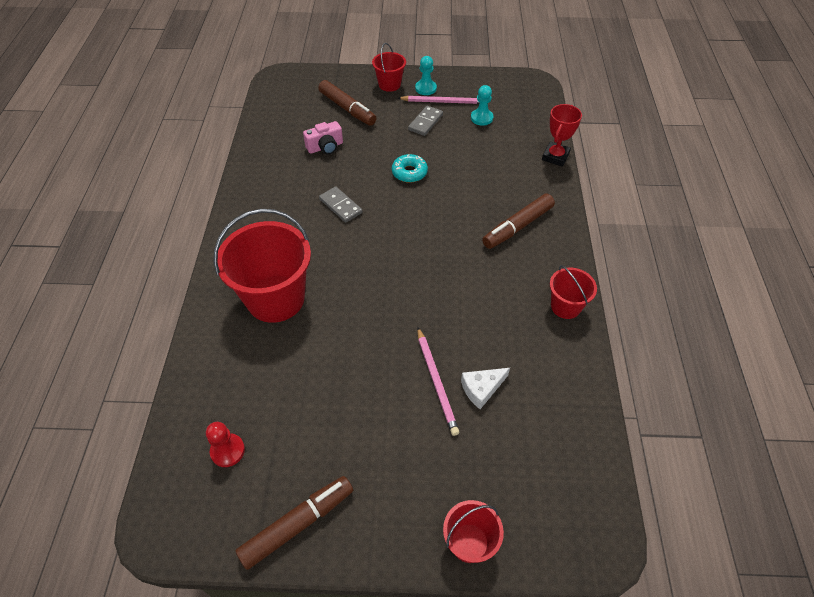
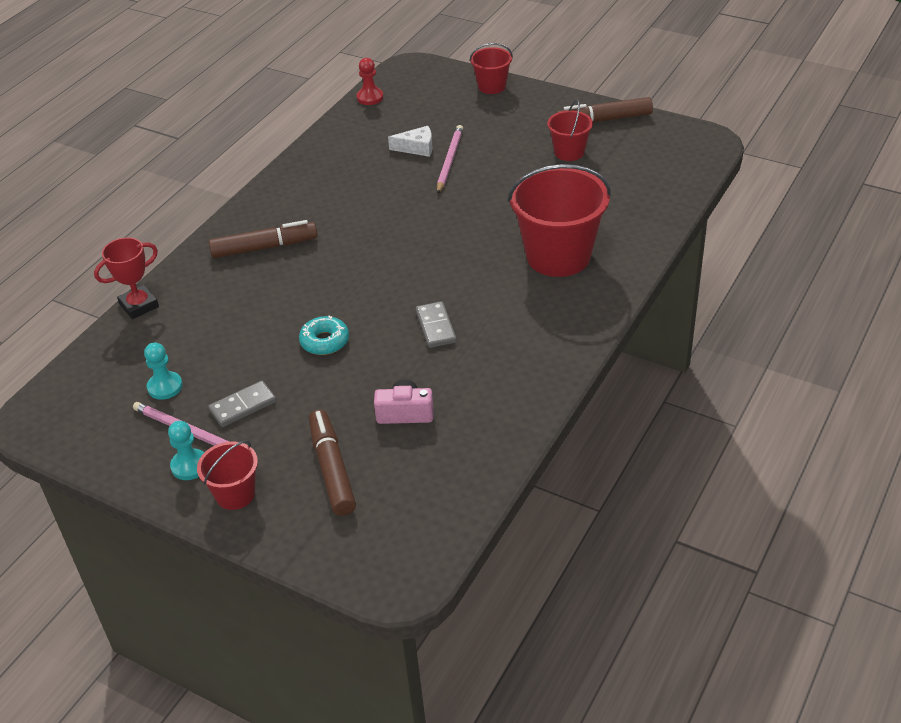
camera: 150 degrees left, 10 degrees down
red pawn [206,422,245,467] -> red pawn moved to [357,58,384,105]
red bucket [550,265,597,319] -> red bucket moved to [547,100,593,161]

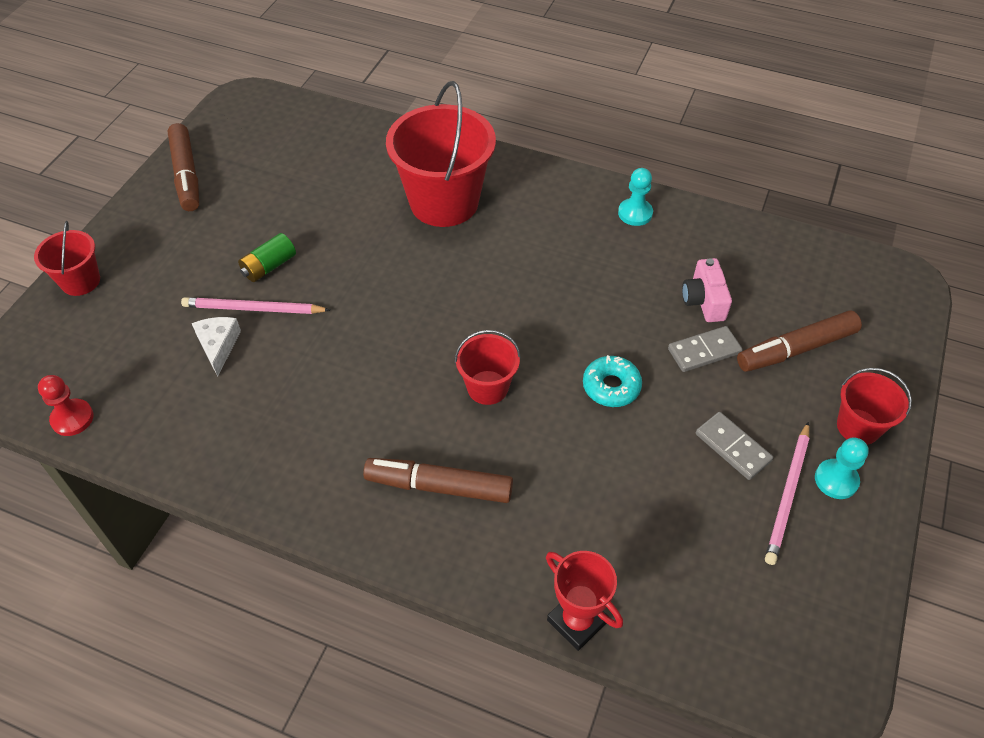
camera: 100 degrees left, 10 degrees up
turquoise pawn [144,343,183,400] -> turquoise pawn moved to [618,168,653,226]
brown marker [209,220,318,258] -> brown marker turned 60 degrees counterclockwise [363,458,513,503]
grey domino [416,301,457,348] -> grey domino moved to [668,326,742,372]
red bucket [547,100,593,161] -> red bucket moved to [455,330,521,405]
none -> green battery [238,233,296,282]

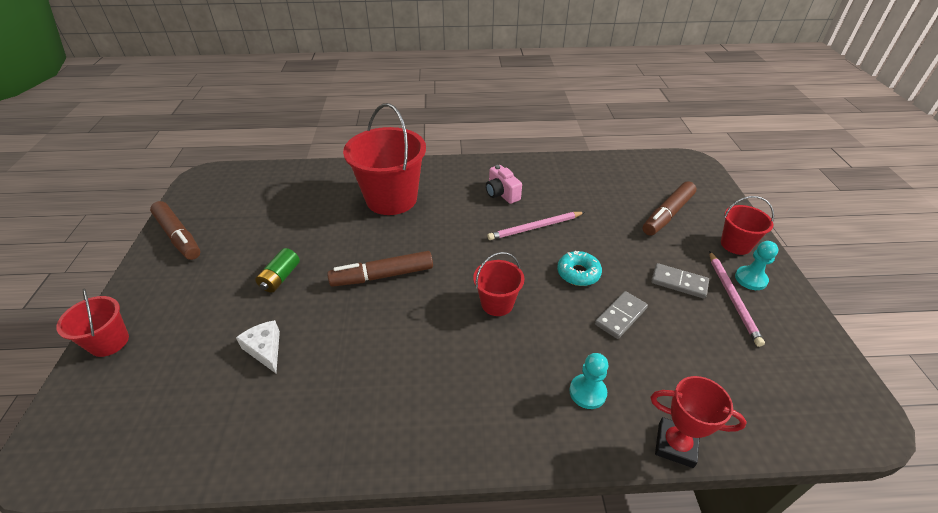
camera: 25 degrees left, 10 degrees down
red pawn [38,375,94,436] -> none
pink pencil [181,297,330,314] -> pink pencil moved to [487,212,585,240]
brown marker [363,458,513,503] -> brown marker moved to [327,251,433,287]
turquoise pawn [618,168,653,226] -> turquoise pawn moved to [569,353,608,409]
grey domino [668,326,742,372] -> grey domino moved to [595,291,648,339]
pink camera [682,258,732,322] -> pink camera moved to [486,165,522,204]

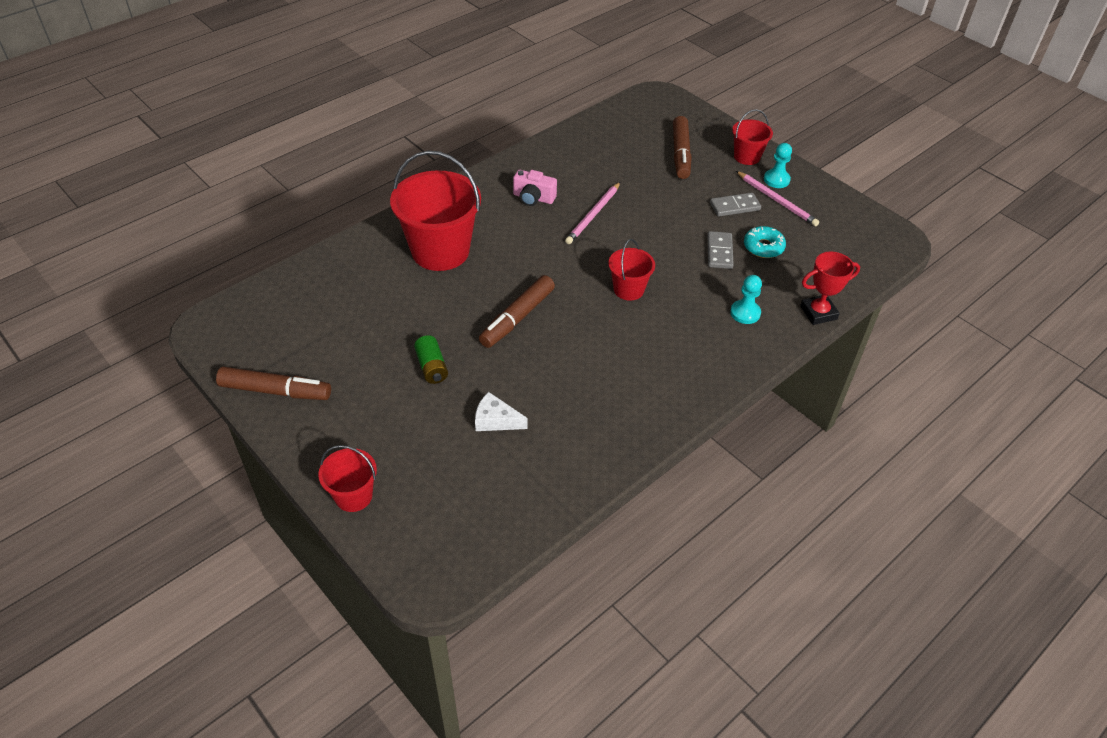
camera: 40 degrees left, 5 degrees up
turquoise donut [557,251,602,286] -> turquoise donut moved to [744,226,786,258]

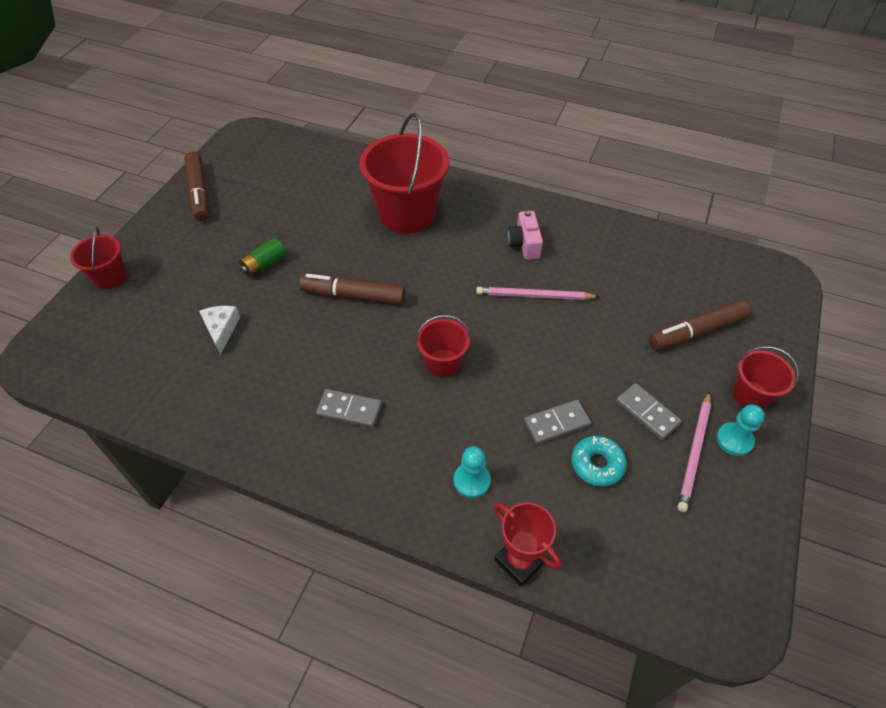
camera: 65 degrees right, 5 degrees up
none -> grey domino [316,389,382,427]

